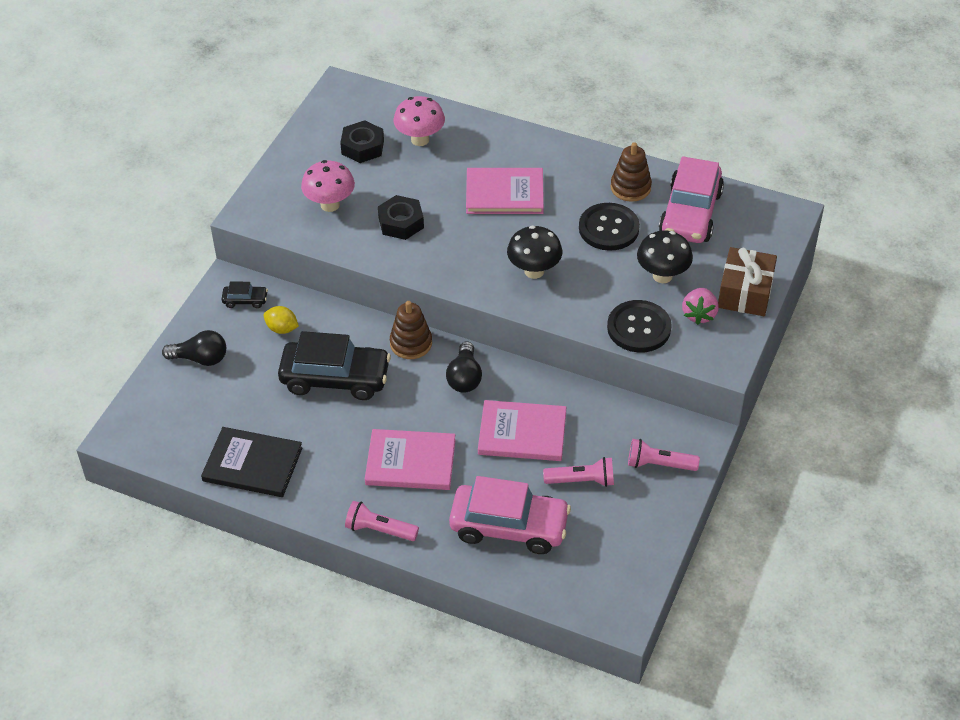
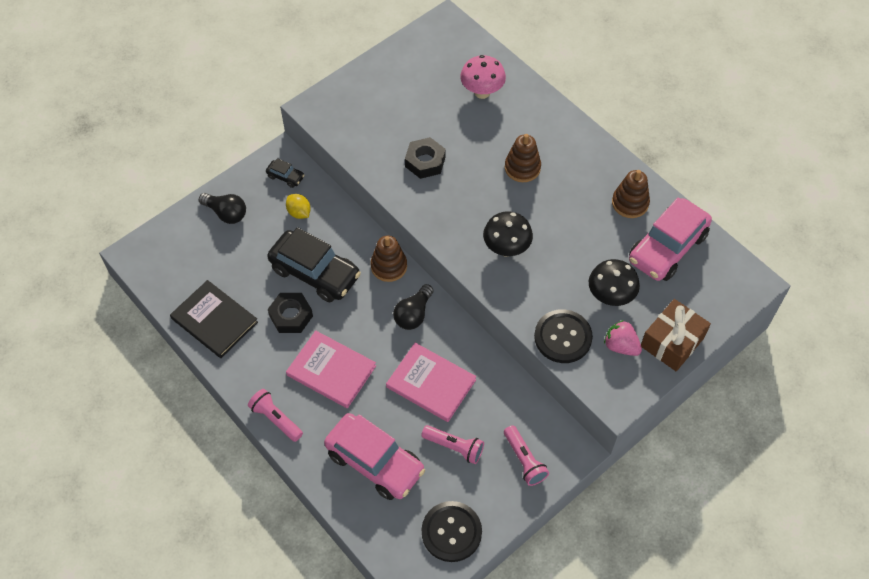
camera: 25 degrees right, 10 degrees up
pink mushroom [301,160,355,212] -> none
black nut [340,120,384,163] -> black nut moved to [268,293,313,333]
pink book [466,168,544,214] -> brown stacking toy [505,134,541,182]
black button [579,203,640,251] -> black button moved to [422,501,482,562]
pink flashlight [628,439,700,471] -> pink flashlight turned 150 degrees counterclockwise [504,425,549,486]
pink strawberry [682,288,719,325] -> pink strawberry turned 90 degrees clockwise [604,320,642,356]

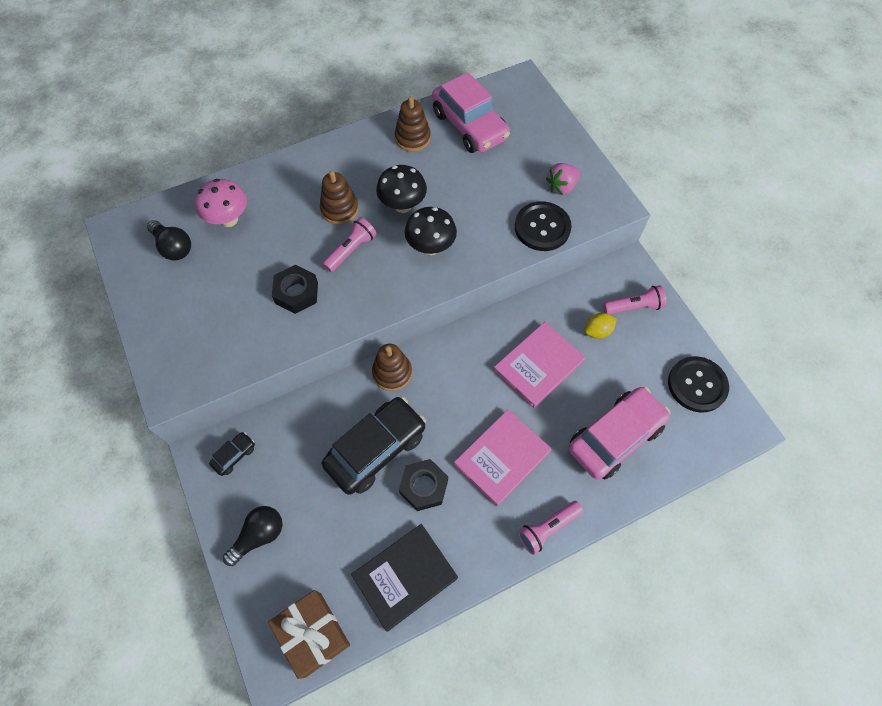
camera: 75 degrees left, 5 degrees up
yellow lemon [286,194,311,219] -> yellow lemon moved to [584,313,617,339]
black light bulb [393,284,433,330] -> black light bulb moved to [147,220,191,261]
pink flashlight [421,425,484,464] -> pink flashlight moved to [323,217,377,272]
black mushroom [589,259,640,306] -> black mushroom moved to [376,165,427,213]
brown gift [641,299,711,371] -> brown gift moved to [268,590,350,679]

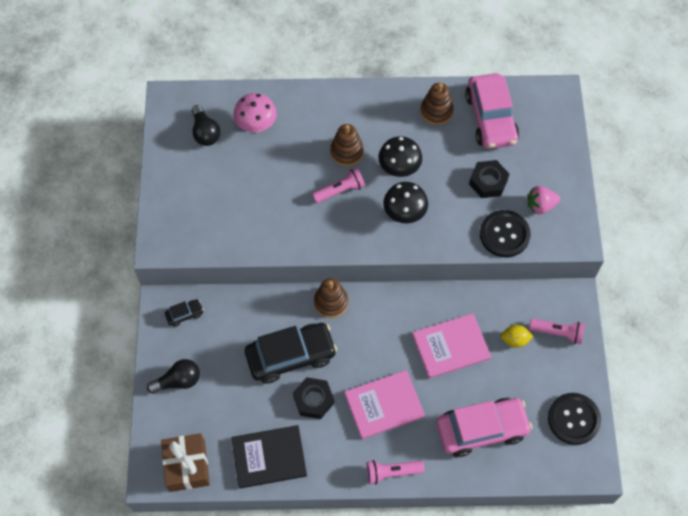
camera: 25 degrees right, 0 degrees up
black nut [272,265,318,314] -> black nut moved to [469,160,509,198]

